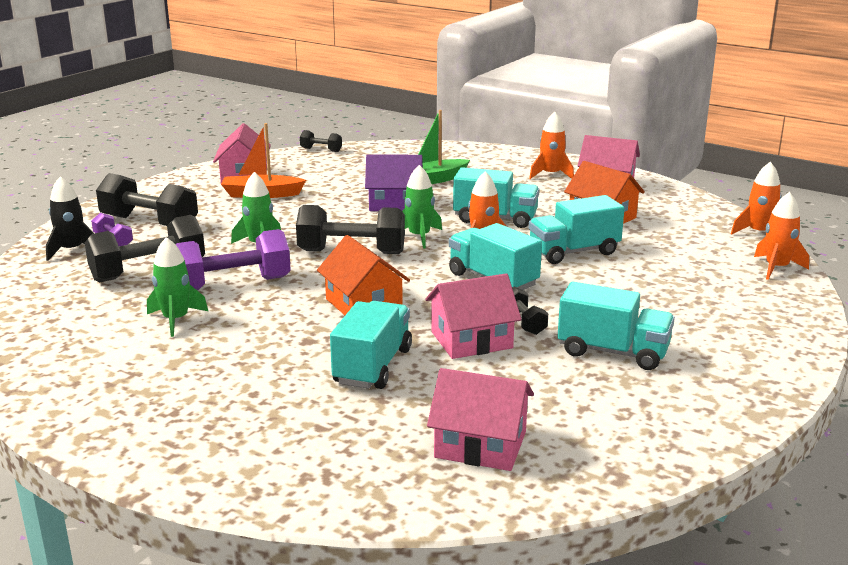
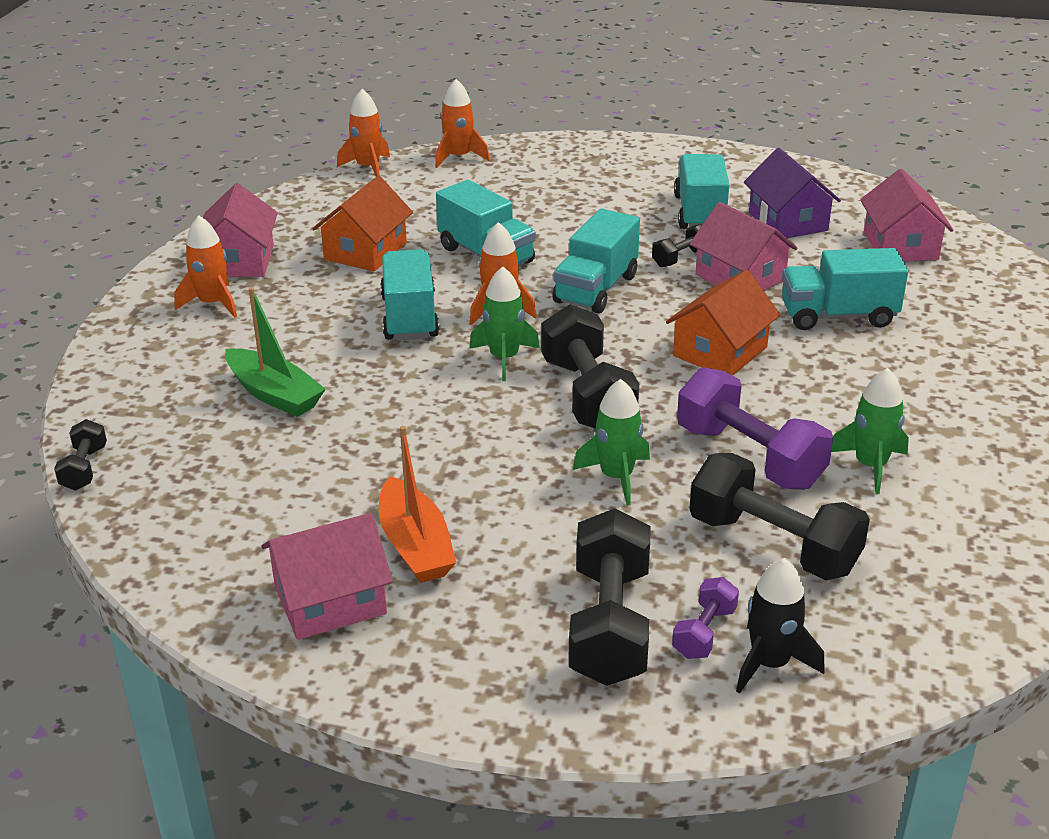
camera: 110 degrees left, 10 degrees up
black dumbbell [300,130,342,152] -> black dumbbell moved to [54,419,107,491]
purple house [365,154,423,211] -> purple house moved to [744,148,841,238]

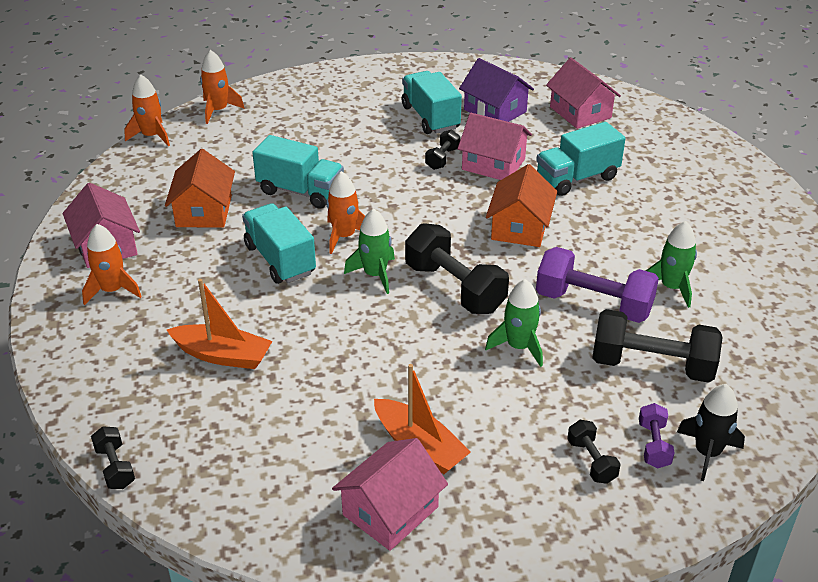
camera: 25 degrees left, 5 degrees up
green boat [225,287,326,417] -> orange boat [167,279,272,369]
turquoise truck [552,209,640,314] -> none
black dumbbell [569,508,650,686] -> black dumbbell [567,420,621,484], size x0.50

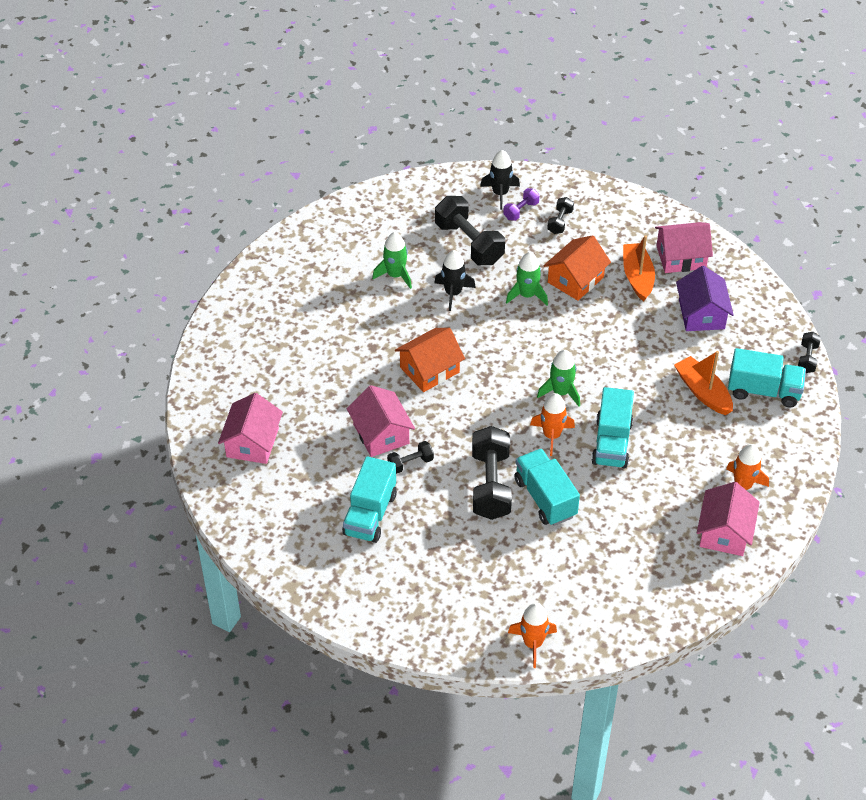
camera: 140 degrees left, 10 degrees up
orange rocket [124,74,170,146] -> none
orange house [165,149,235,228] -> orange house moved to [543,235,611,301]
black dumbbell [405,223,509,314] -> black dumbbell moved to [472,426,512,520]
purple house [459,58,534,122] -> purple house moved to [676,266,734,331]
turquoise truck [536,122,626,196] -> turquoise truck moved to [728,348,806,408]
purple dumbbell [536,247,659,323] -> black rocket [434,250,476,311]

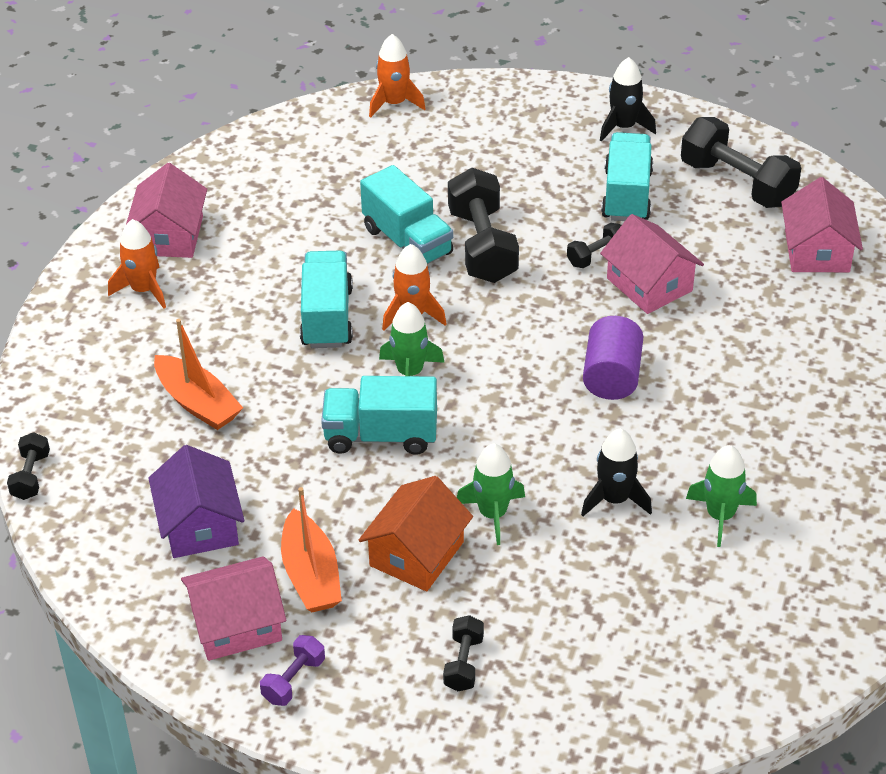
camera: 170 degrees right, 5 degrees down
orange house [395,328,465,392] -> purple cylinder [583,316,643,400]
black dumbbell [435,196,505,265] -> black dumbbell moved to [681,117,801,208]
black rocket [480,150,520,210] -> black rocket moved to [600,57,656,142]
purple dumbbell [503,188,540,221] -> purple dumbbell moved to [260,635,325,706]
turquoise truck [728,348,806,408] -> turquoise truck moved to [321,376,437,455]

